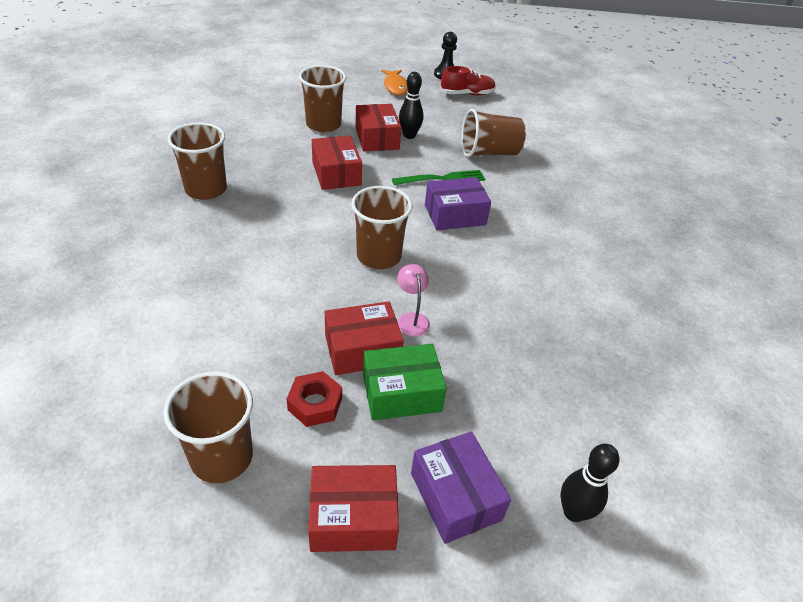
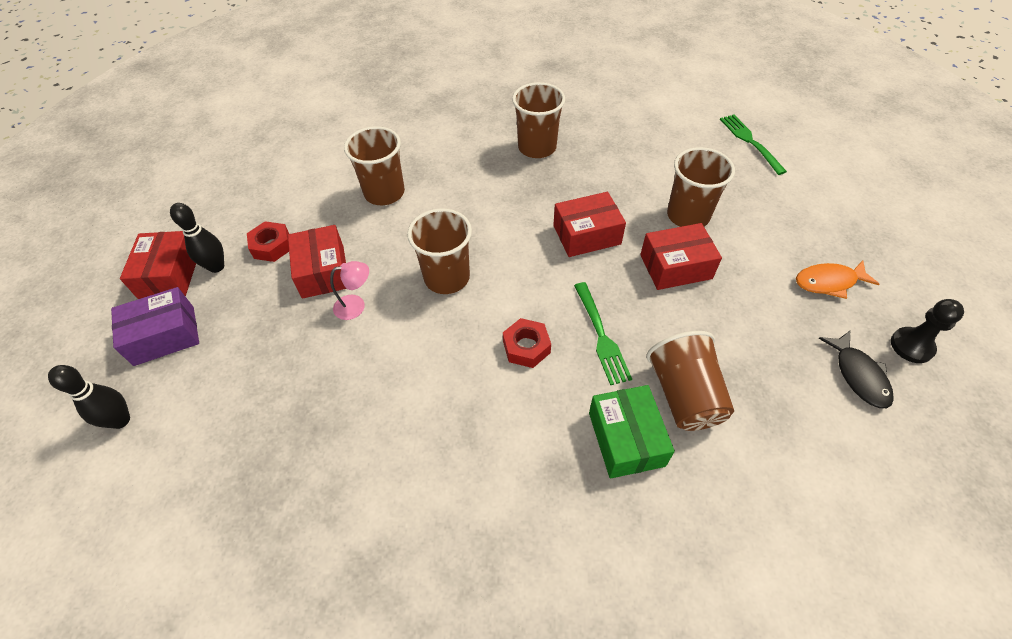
camera: 95 degrees right, 10 degrees up
brown cup [163,371,253,483] -> brown cup moved to [344,126,405,205]
green box [363,344,447,420] -> green box moved to [589,385,675,479]
black bowling pin [399,72,423,139] -> black bowling pin moved to [170,203,224,273]
purple box [425,177,491,231] -> red nut [503,318,551,368]
red shoe [440,66,496,95] -> black fish [819,331,894,408]
none -> green fork [720,115,787,175]

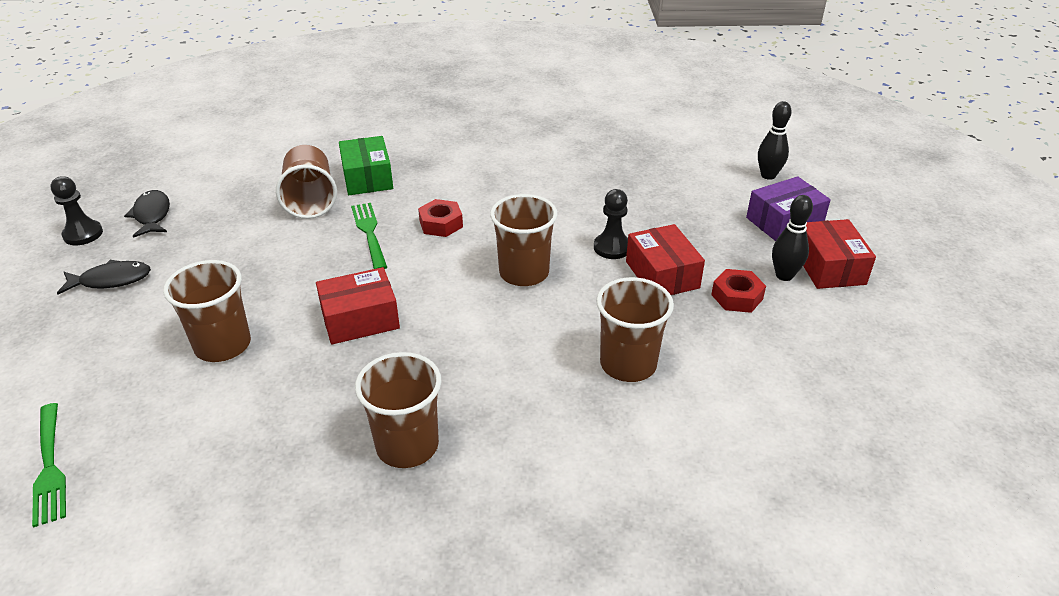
camera: 175 degrees right, 15 degrees down
pink lamp [330,261,369,320] -> black pawn [594,189,628,259]
red box [640,223,722,290] -> none
orange fish [796,260,879,299] -> black fish [57,260,151,295]

